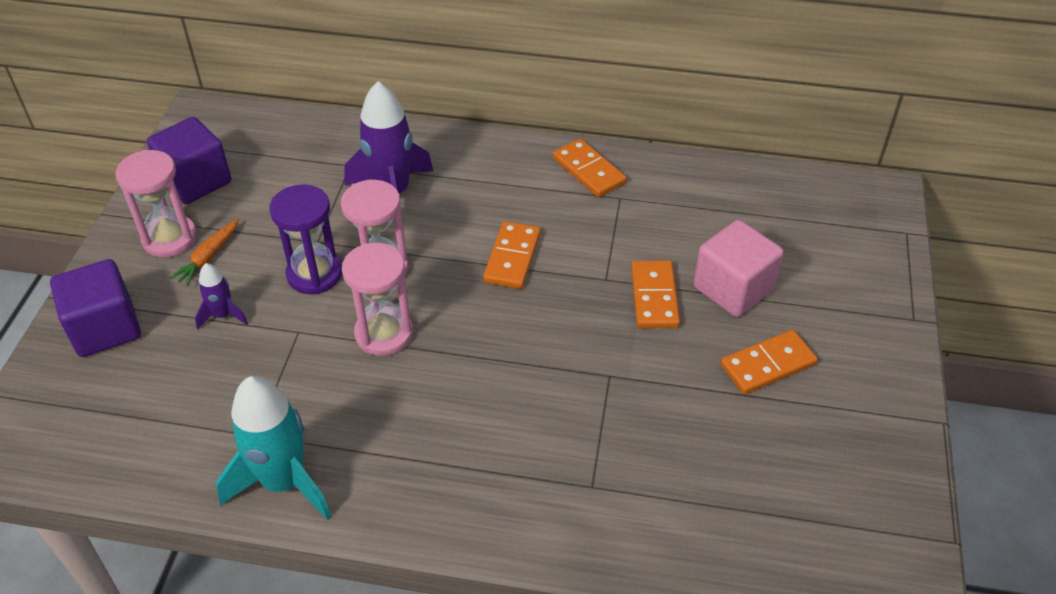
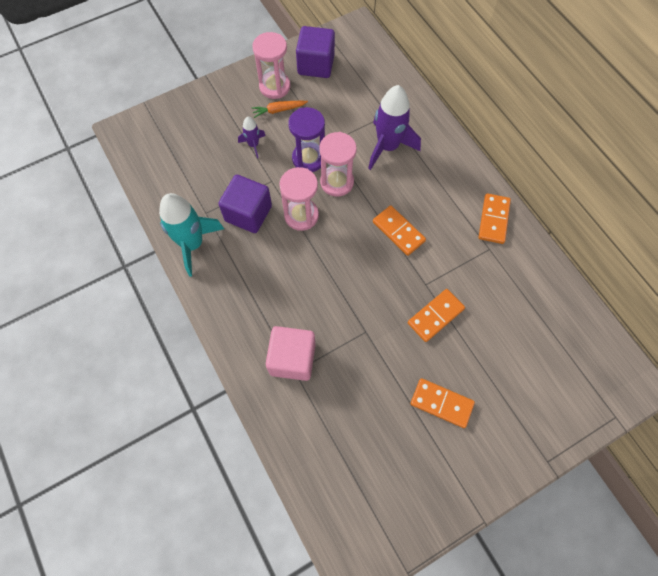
camera: 50 degrees right, 20 degrees up
purple cube [50,259,141,357] -> purple cube moved to [218,175,272,233]
orange domino [483,221,541,289] -> orange domino turned 75 degrees clockwise [373,205,426,256]
pink cube [693,220,784,317] -> pink cube moved to [266,326,316,381]

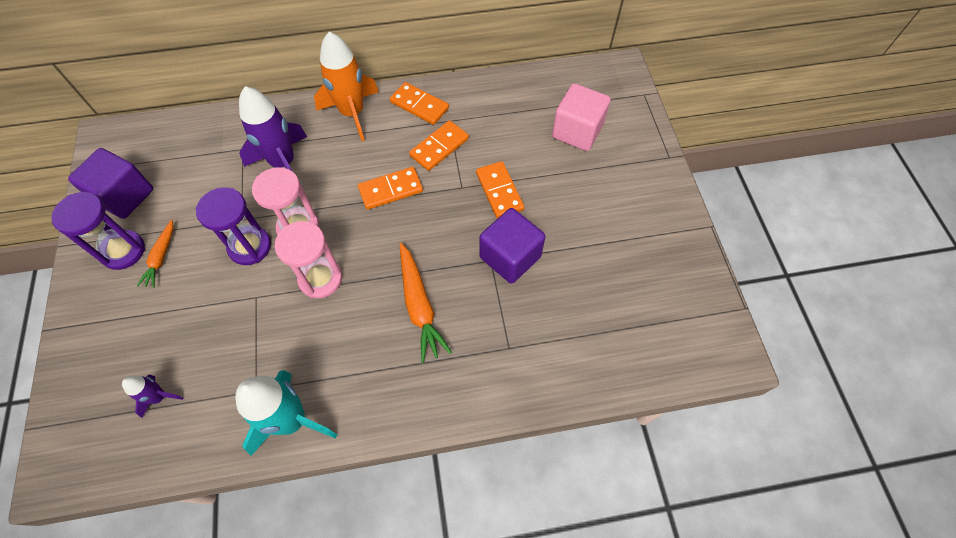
camera: 70 degrees left, 5 degrees down
purple cube [218,175,272,233] -> purple cube moved to [479,208,546,284]
purple rocket [238,117,266,158] -> purple rocket moved to [122,374,183,418]
pink hourglass [253,32,290,99] -> purple hourglass [51,192,145,270]
pink cube [266,326,316,381] -> pink cube moved to [552,83,611,151]
orange domino [410,378,475,428] -> orange domino moved to [409,120,469,171]
none -> orange rocket [314,32,379,141]
none -> orange carrot [400,243,452,363]

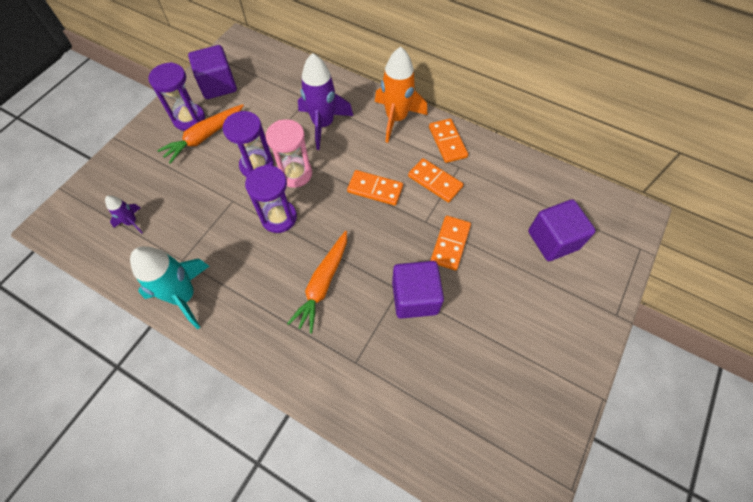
camera: 40 degrees right, 0 degrees up
orange carrot [137,220,173,288] -> orange carrot [157,104,244,164], size x1.64
pink hourglass [275,221,342,298] -> purple hourglass [245,165,297,233]
orange domino [409,120,469,171] -> orange domino turned 45 degrees clockwise [408,158,463,203]
pink cube [552,83,611,151] -> purple cube [528,199,596,261]

